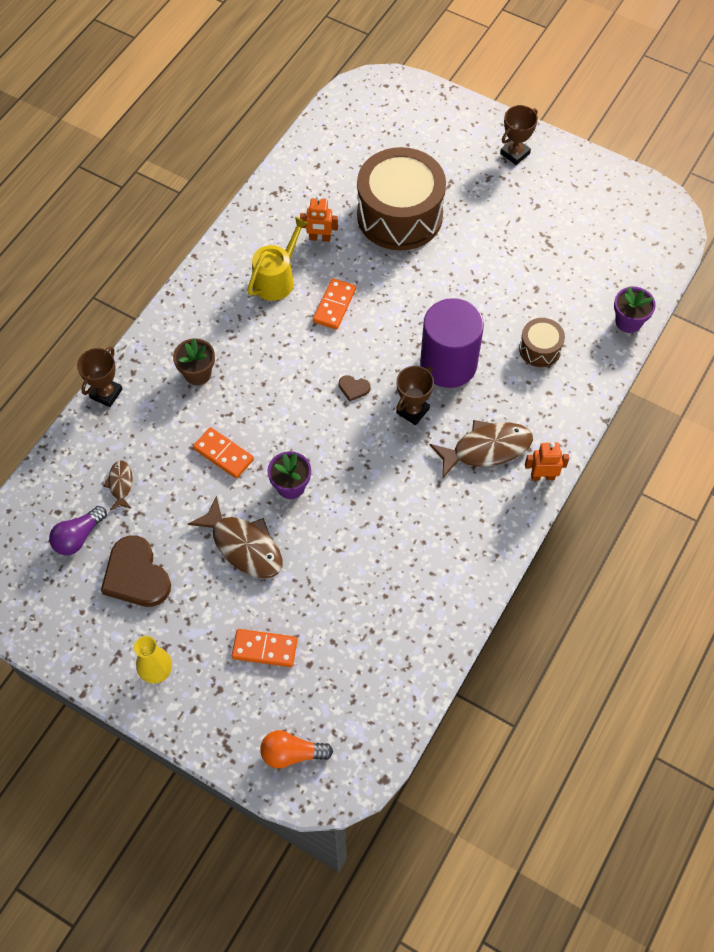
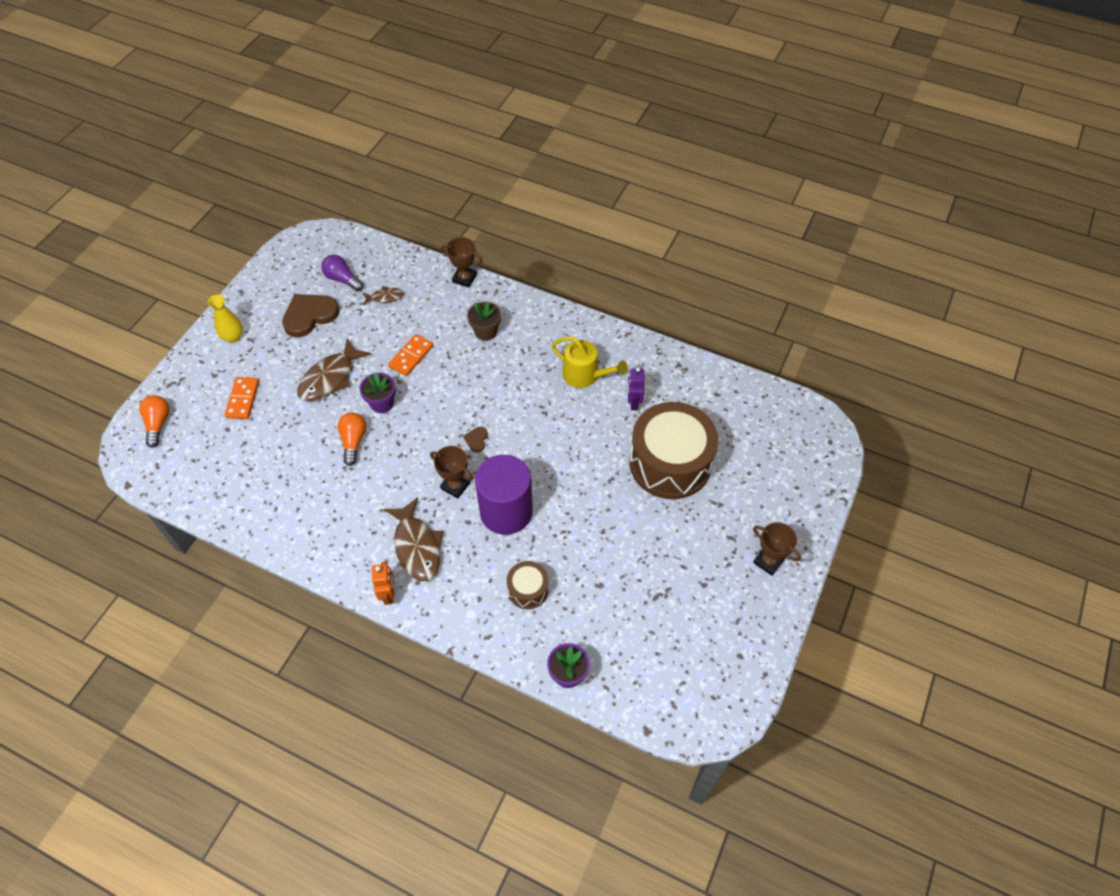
camera: 85 degrees right, 5 degrees down
orange robot [300,196,338,242] -> purple robot [628,367,645,410]
orange domino [313,278,356,330] -> none
none -> orange light bulb [338,413,366,466]

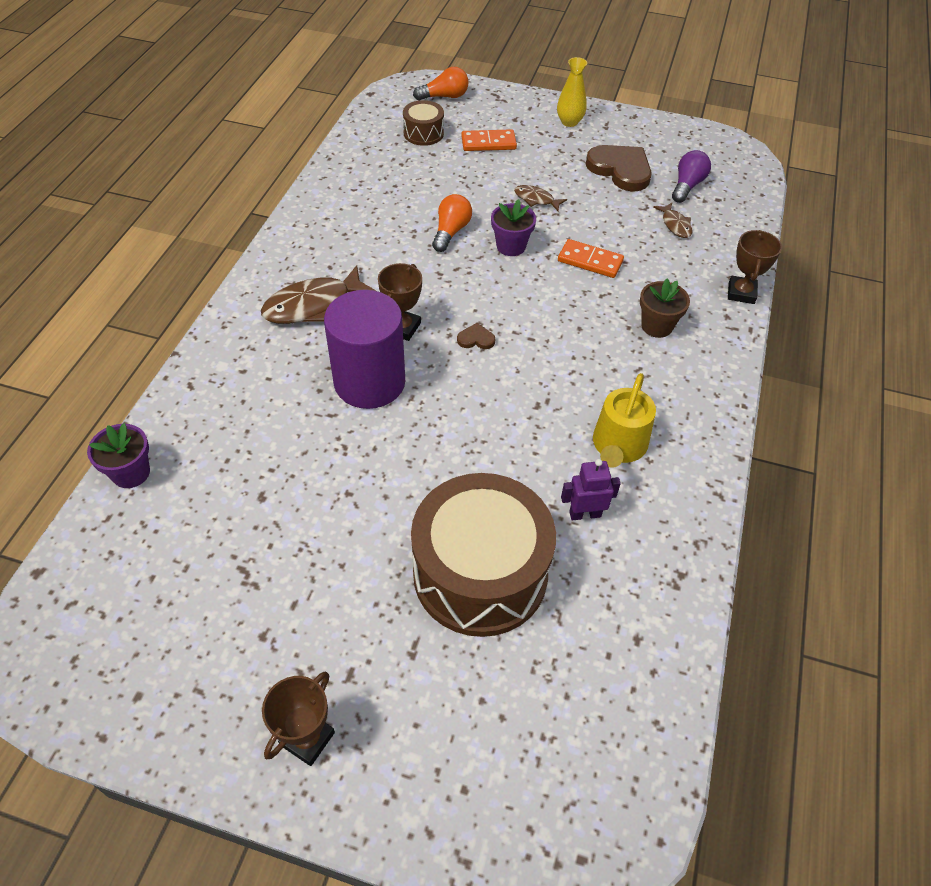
camera: 80 degrees right, 5 degrees down
brown fish [297,339,371,401] -> brown fish [514,185,567,211], size x0.53
orange light bulb [338,413,366,466] -> orange light bulb turned 60 degrees counterclockwise [432,194,472,252]
orange robot [372,562,394,605] -> none
brown drum [507,561,549,609] -> brown drum moved to [403,100,444,146]

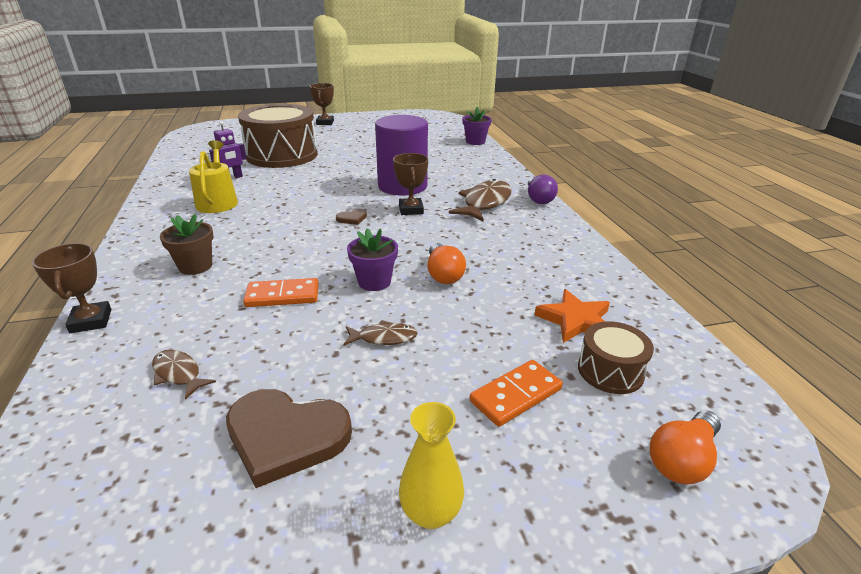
camera: 150 degrees right, 20 degrees down
purple light bulb [672,150,711,203] -> purple light bulb moved to [528,174,558,204]
none -> orange star [534,289,610,343]

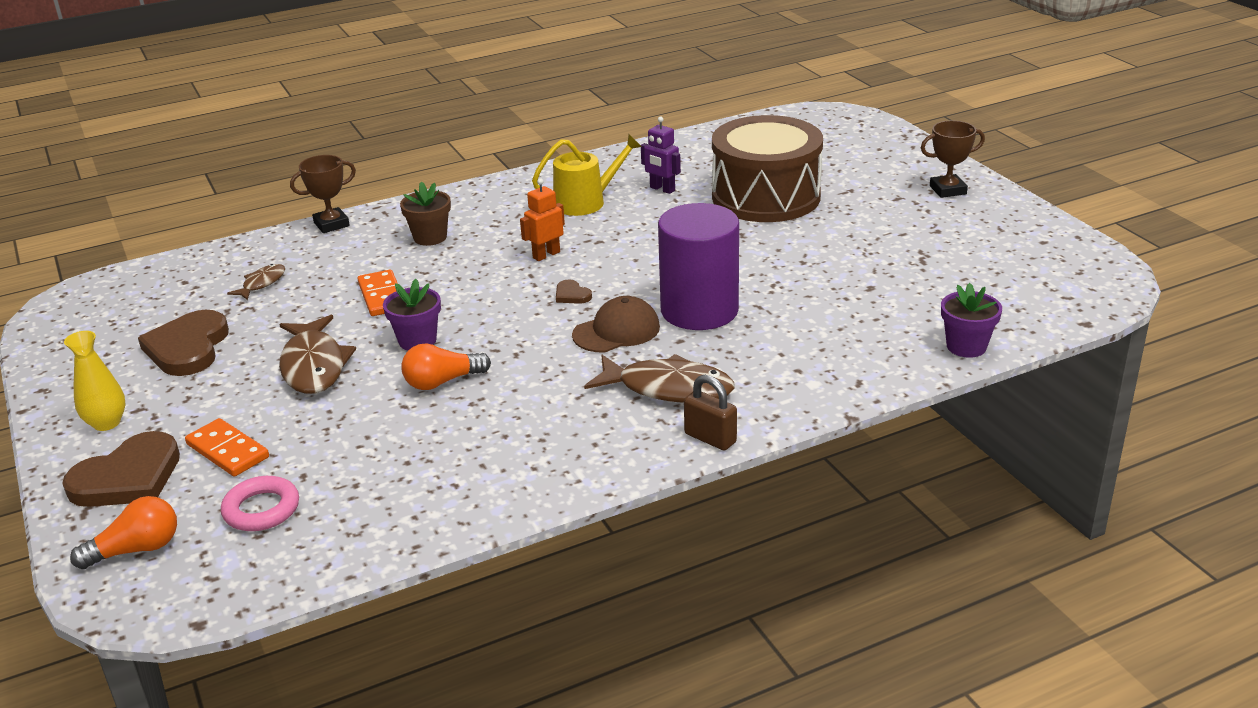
camera: 80 degrees right, 0 degrees up
brown fish [343,320,418,346] -> brown fish [279,315,356,394], size x1.90
brown trophy [393,153,428,215] -> brown cap [572,296,660,352]
purple light bulb [528,174,558,204] -> brown padlock [684,375,737,450]
orange star [534,289,610,343] -> none
brown drum [578,321,654,394] -> pink ring [221,476,299,531]
orange light bulb [650,411,721,484] -> orange light bulb turned 120 degrees clockwise [70,496,177,569]
none -> brown heart [62,431,180,507]
none -> orange robot [520,178,565,261]

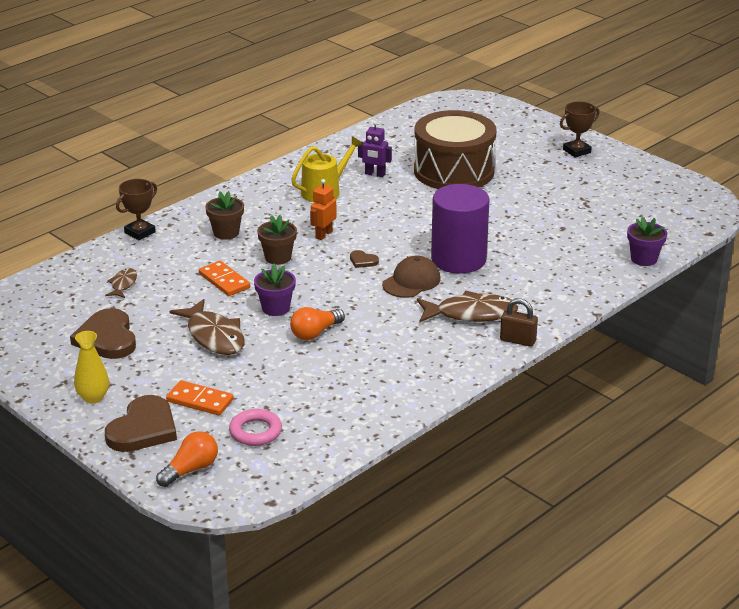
camera: 20 degrees left, 0 degrees up
none -> brown flower pot [257,215,297,265]

